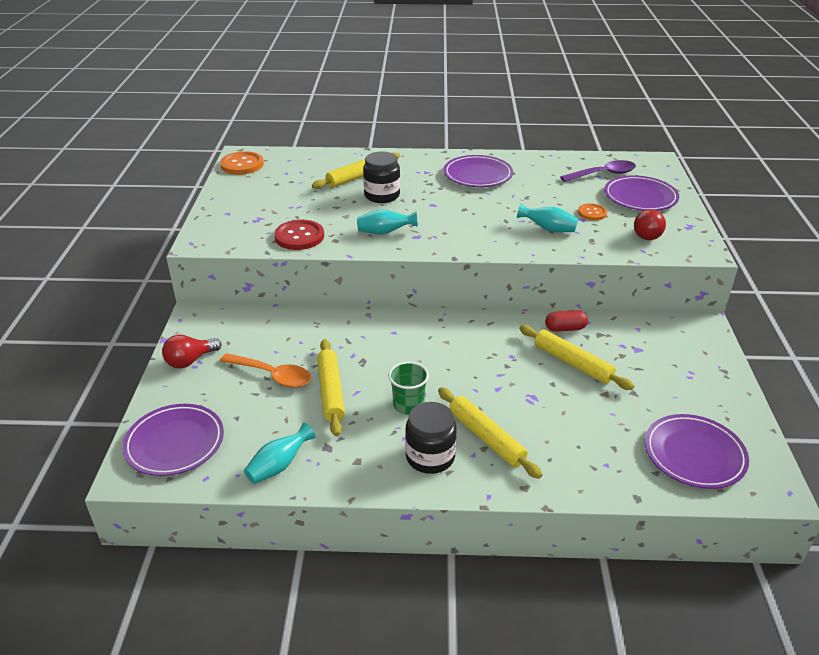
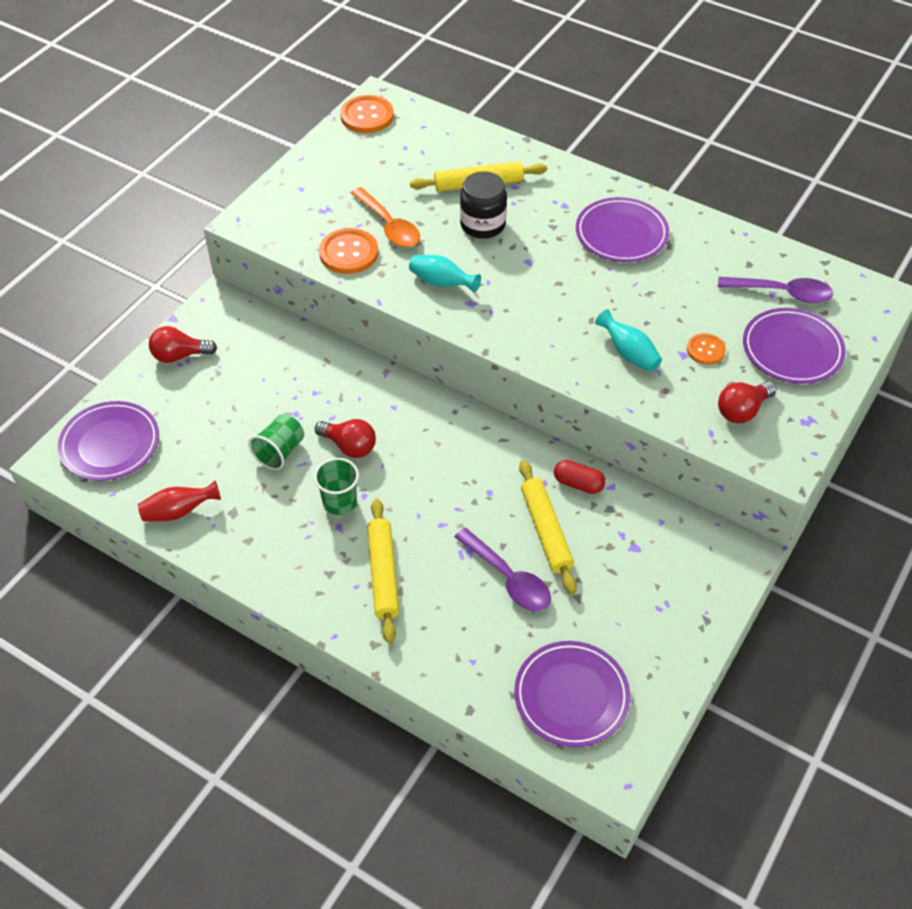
camera: 30 degrees right, 15 degrees up
orange spoon [220,353,311,387] -> orange spoon moved to [351,187,420,247]
turquoise vase [244,423,316,484] -> red vase [138,481,221,521]
red button [274,220,324,250] -> orange button [319,228,378,274]
yellow rolling pin [317,339,345,436] -> green cup [248,414,304,470]
black jar [405,402,456,474] -> none
none -> red light bulb [315,419,376,458]
none -> purple spoon [455,528,551,611]

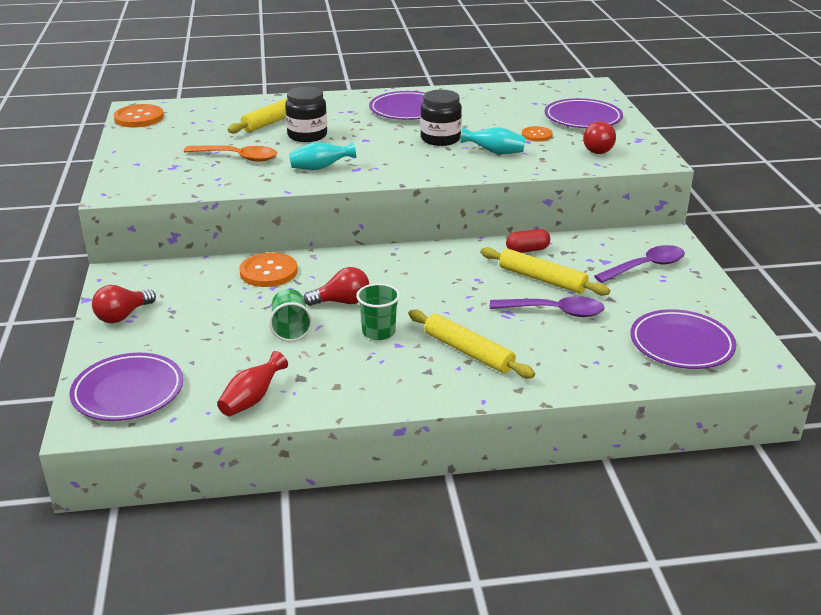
camera: 40 degrees left, 20 degrees down
orange button [319,228,378,274] -> orange button moved to [239,252,298,287]
purple spoon [718,277,833,303] -> purple spoon moved to [594,245,685,283]
none -> black jar [420,90,462,146]

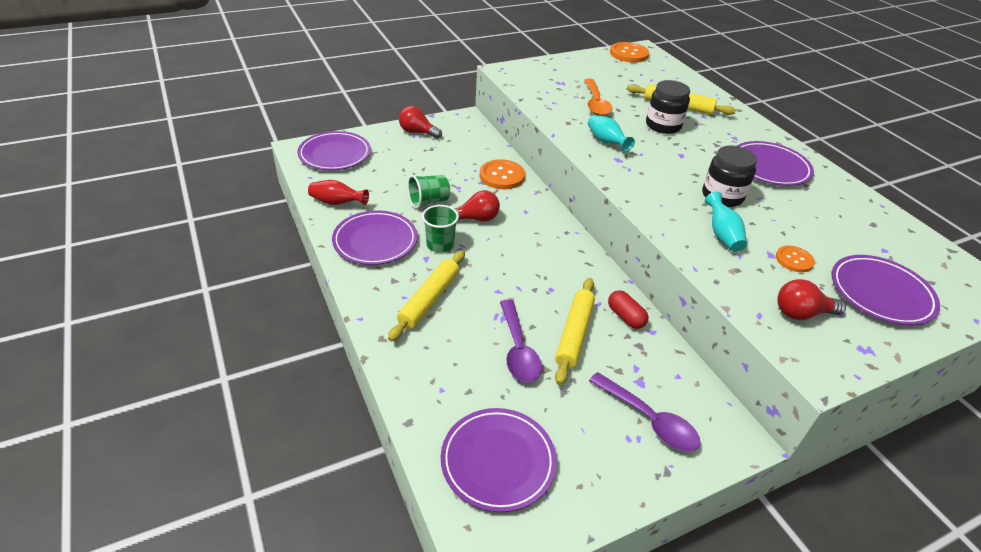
camera: 70 degrees right, 10 degrees up
red light bulb [304,267,369,306] -> red light bulb turned 75 degrees counterclockwise [454,190,500,222]
none -> purple plate [332,210,417,265]

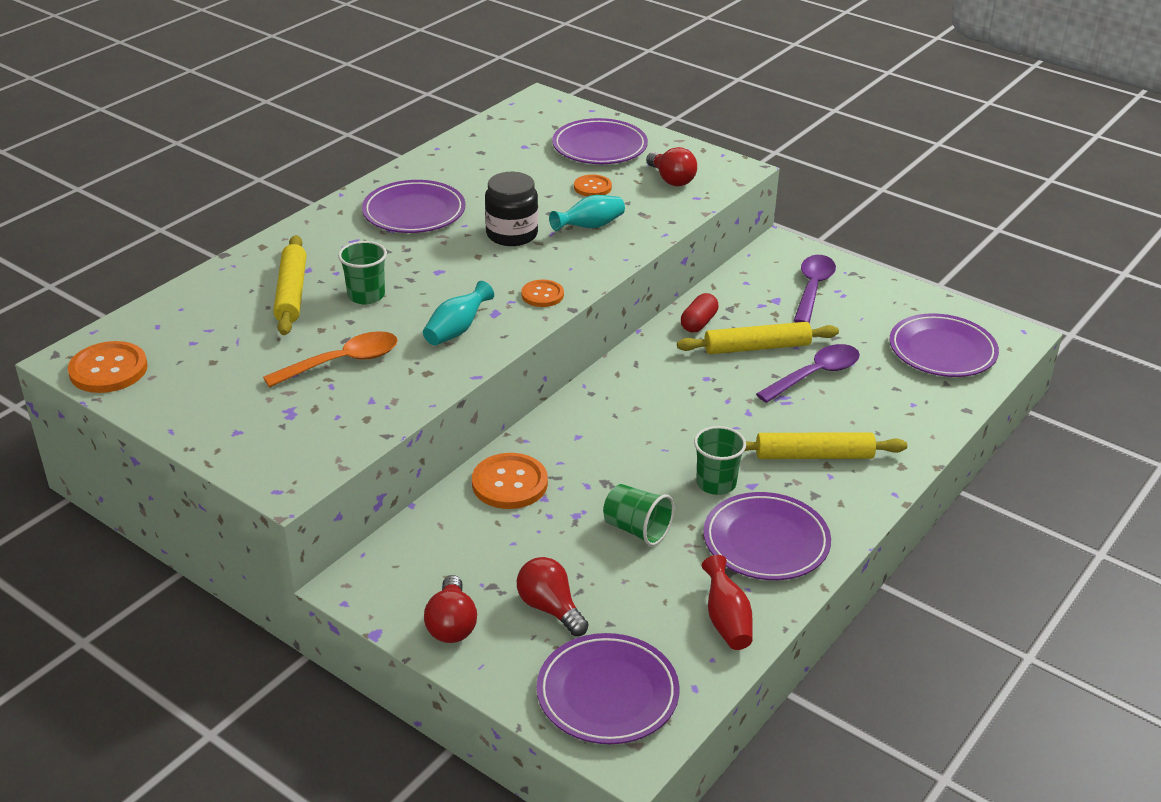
camera: 115 degrees left, 5 degrees down
red light bulb [454,190,500,222] -> red light bulb moved to [517,557,589,636]
black jar [646,80,690,134] -> green cup [338,241,387,304]
none -> orange button [521,279,564,307]

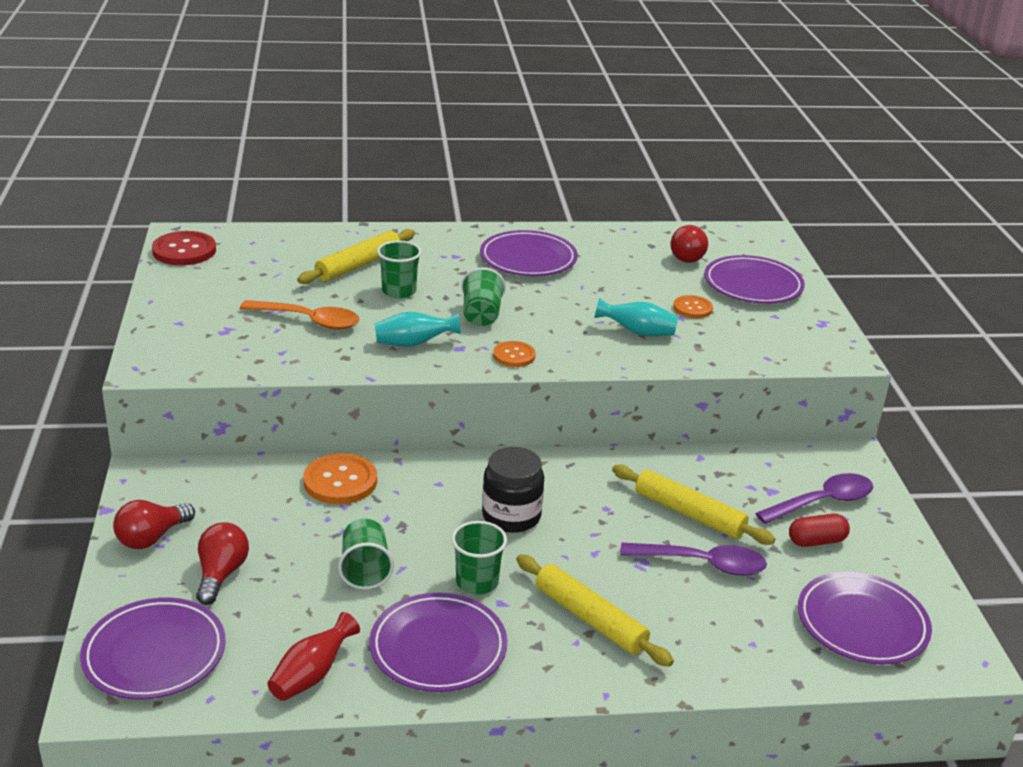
camera: 45 degrees right, 5 degrees down
orange button [68,341,148,393] -> red button [152,231,216,265]
black jar [485,172,538,246] -> black jar moved to [482,447,544,533]
red light bulb [646,147,697,186] -> red light bulb moved to [670,225,708,263]
red capsule [681,293,719,333] -> red capsule moved to [789,514,850,547]
none -> green cup [461,267,506,326]

